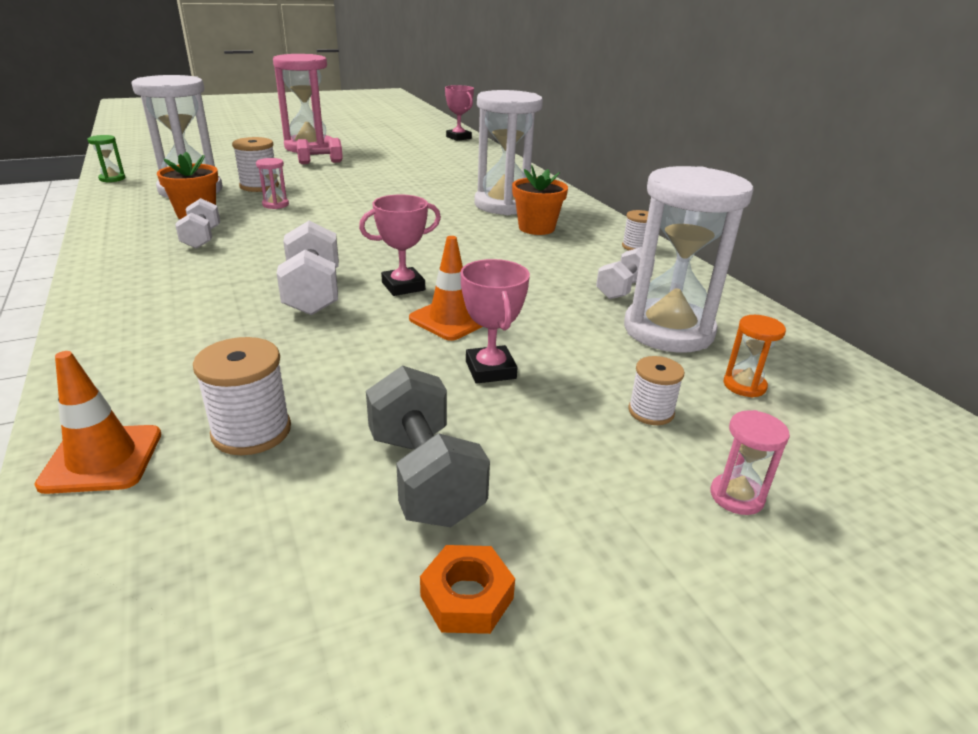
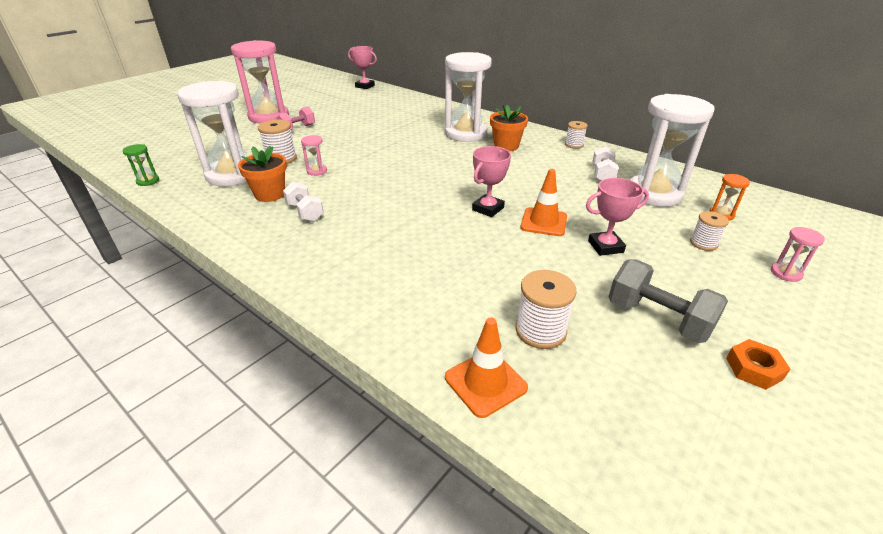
camera: 25 degrees left, 5 degrees up
white dumbbell [277,221,339,315] -> none
pink trophy [460,259,530,384] -> pink trophy turned 60 degrees counterclockwise [586,178,649,256]

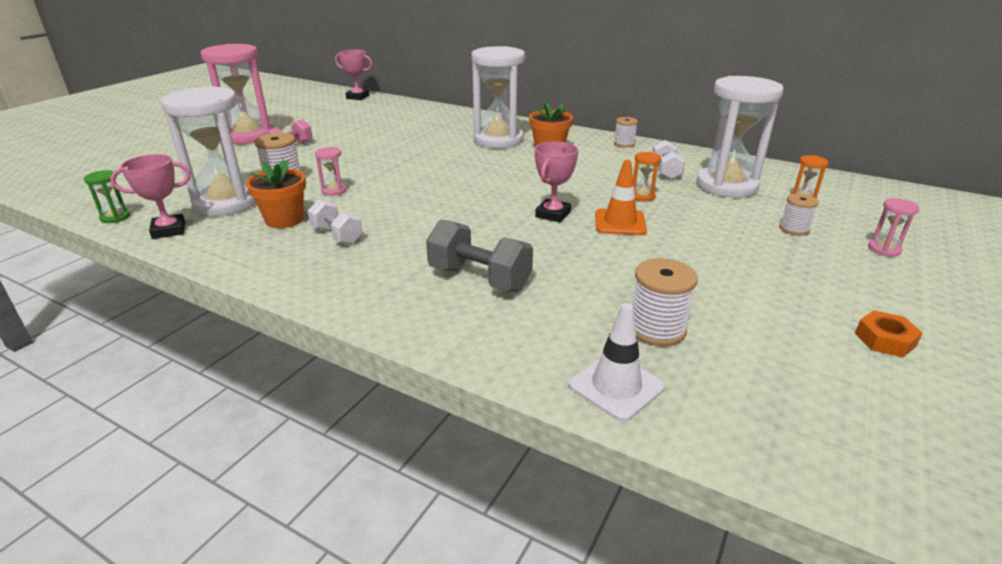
camera: 10 degrees left, 5 degrees down
orange traffic cone [445,317,528,418] -> white traffic cone [569,303,665,422]
pink trophy [586,178,649,256] -> pink trophy moved to [110,154,191,239]
grey dumbbell [608,259,728,343] -> grey dumbbell moved to [426,219,533,292]
none -> orange hourglass [633,152,661,201]

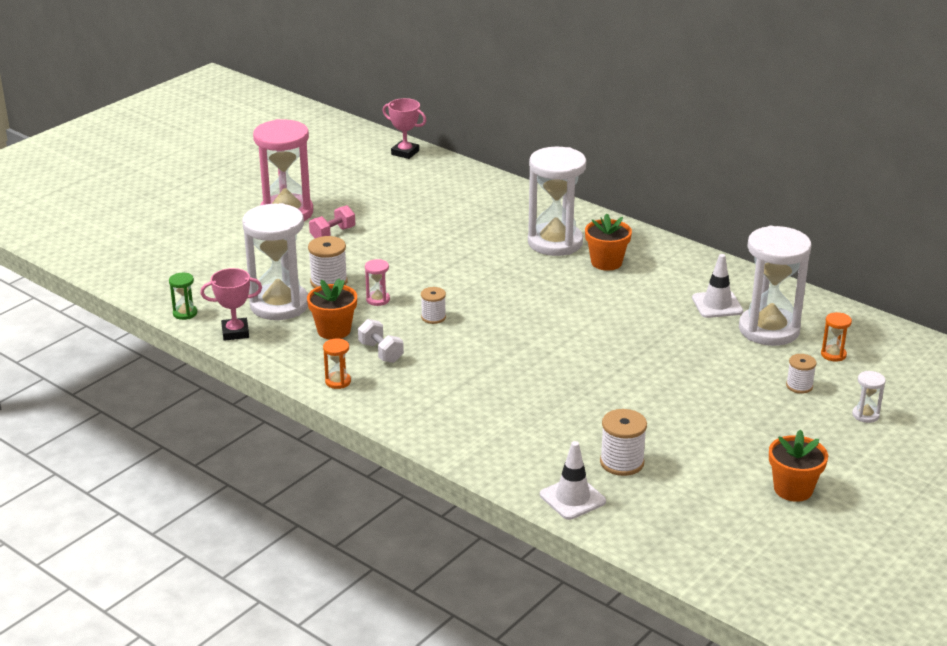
camera: 10 degrees right, 0 degrees up
grey dumbbell [426,219,533,292] -> none
pink trophy [535,142,578,223] -> none
orange traffic cone [595,160,647,235] -> none
white spool [614,117,638,148] -> white spool moved to [421,287,446,324]
orange hourglass [633,152,661,201] -> orange hourglass moved to [323,338,351,389]
white dumbbell [652,140,685,180] -> white traffic cone [692,254,743,318]
orange nut [855,310,923,357] -> orange flower pot [769,429,828,502]
pink hourglass [868,198,920,257] -> white hourglass [852,371,886,423]

